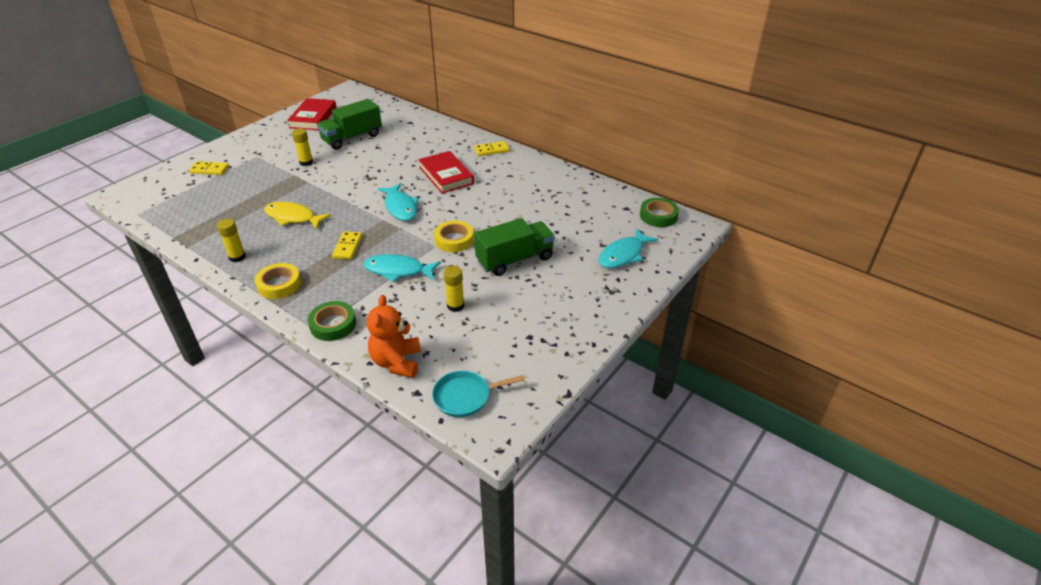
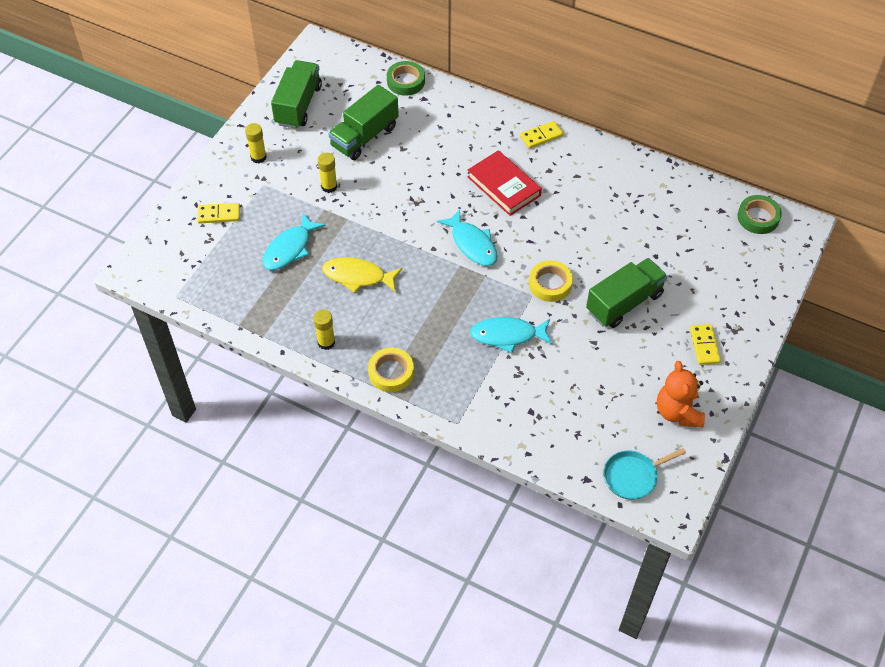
camera: 10 degrees left, 15 degrees up
red book [287,98,337,130] -> green truck [271,60,322,129]
green tape [308,301,356,341] -> green tape moved to [387,61,425,96]
yellow domino [332,231,362,260] -> yellow domino moved to [690,324,721,365]
orange teddy bear [367,295,421,378] -> orange teddy bear moved to [657,361,705,427]
yellow glue stick [443,266,464,312] -> yellow glue stick moved to [245,123,267,163]
turquoise fish [598,228,658,268] -> turquoise fish moved to [262,213,326,270]

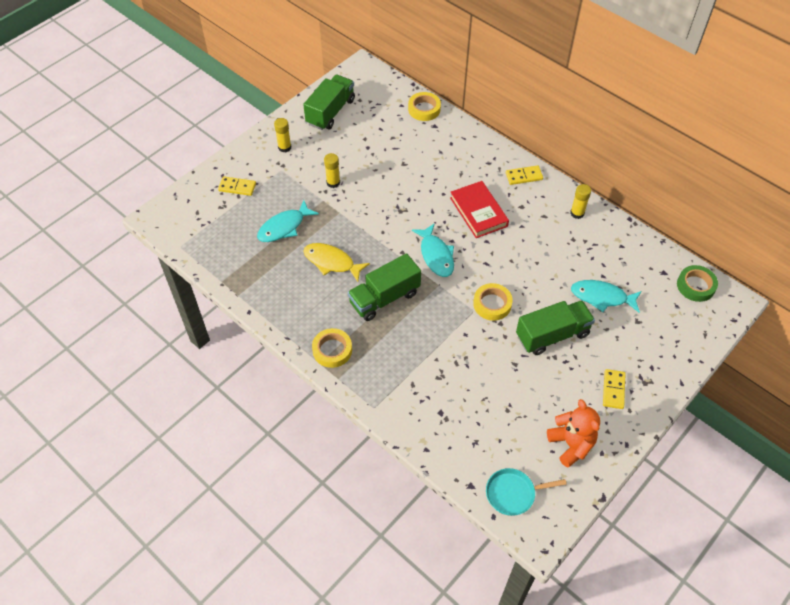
camera: 15 degrees right, 0 degrees up
yellow glue stick [313,310,335,350] -> yellow glue stick moved to [570,184,591,219]
green truck [328,85,399,160] -> green truck moved to [348,253,421,321]
green tape [387,61,425,96] -> yellow tape [408,92,441,121]
turquoise fish [470,317,552,353] -> turquoise fish moved to [571,280,642,313]
orange teddy bear [657,361,705,427] -> orange teddy bear turned 150 degrees clockwise [547,399,600,468]

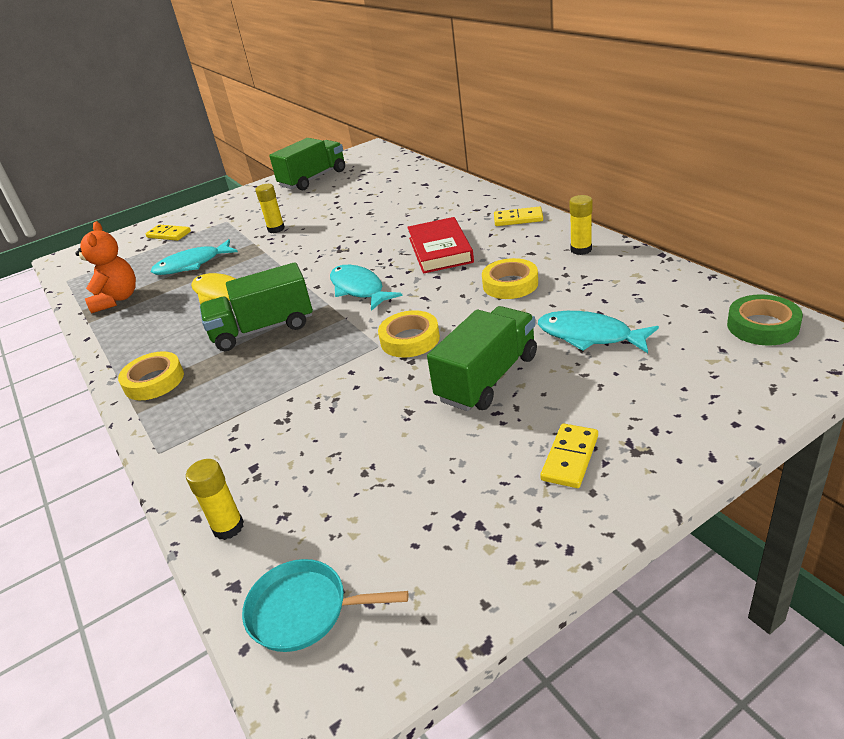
camera: 20 degrees right, 20 degrees down
yellow glue stick [274,118,291,152] -> yellow glue stick moved to [186,459,244,540]
yellow tape [408,92,441,121] -> yellow tape moved to [482,258,538,299]
turquoise fish [412,223,454,277] -> turquoise fish turned 150 degrees clockwise [330,265,402,311]
green truck [516,300,595,355] -> green truck turned 45 degrees counterclockwise [427,306,537,411]
orange teddy bear [547,399,600,468] -> orange teddy bear moved to [75,221,136,313]

